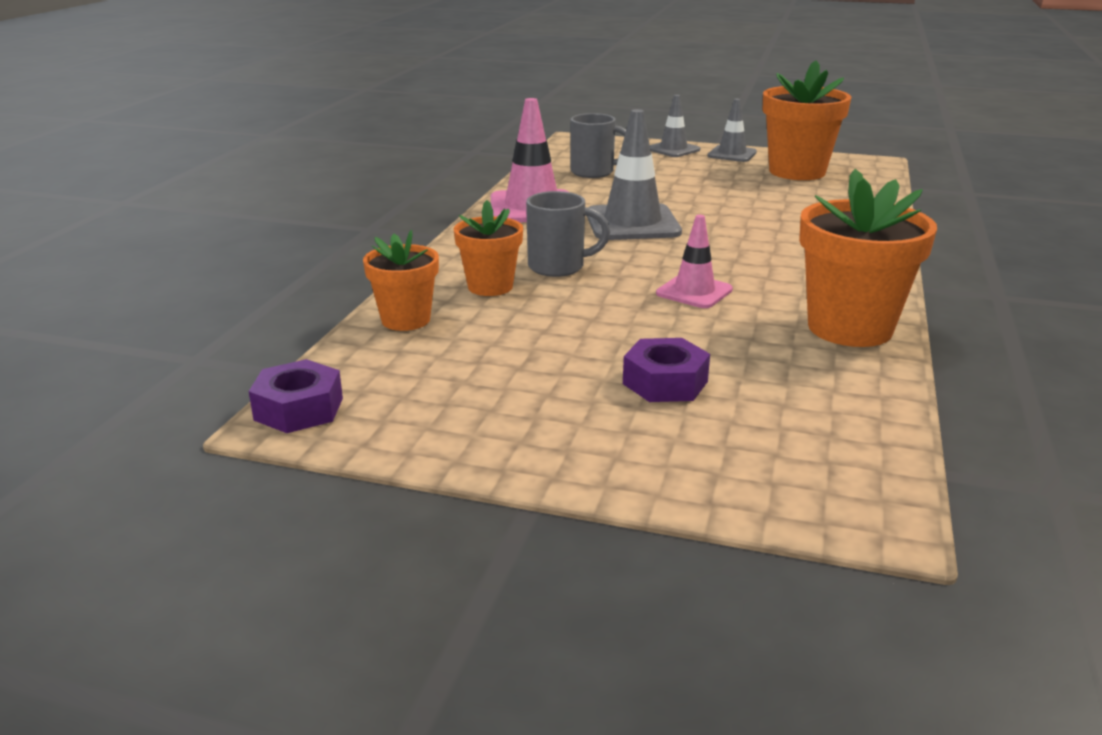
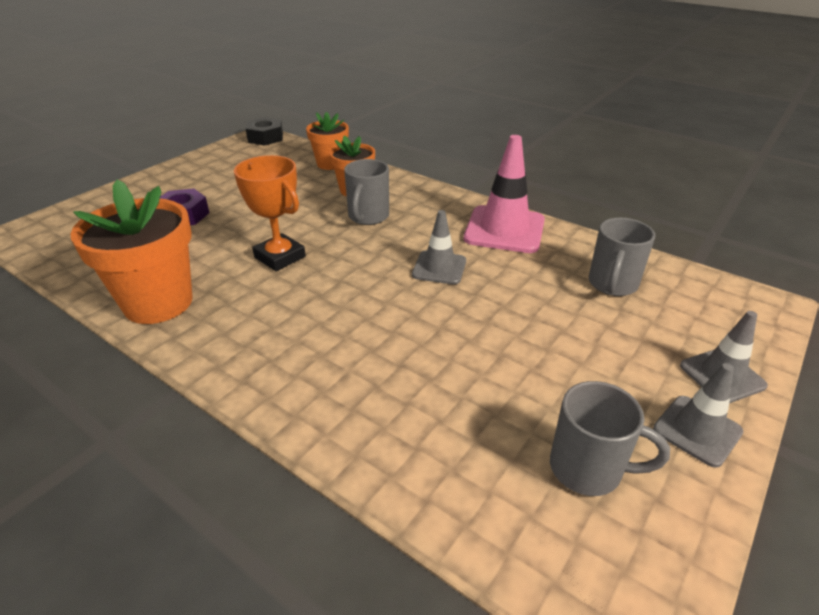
camera: 110 degrees right, 10 degrees up
purple nut [249,359,343,433] -> black nut [245,117,283,146]
grey traffic cone [587,109,682,240] -> grey traffic cone [412,210,466,285], size x0.60
pink traffic cone [656,215,733,308] -> orange trophy [234,155,306,271]
orange flower pot [763,60,851,180] -> grey mug [550,381,670,496]

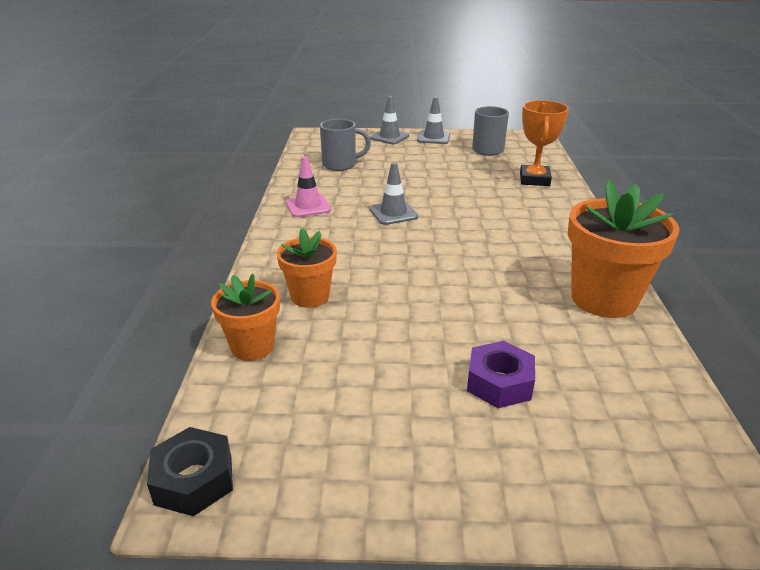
camera: 125 degrees left, 5 degrees down
orange trophy [234,155,306,271] -> orange trophy moved to [520,100,569,186]
grey mug [344,159,389,225] -> none
pink traffic cone [464,135,545,253] -> pink traffic cone [286,156,331,217], size x0.60

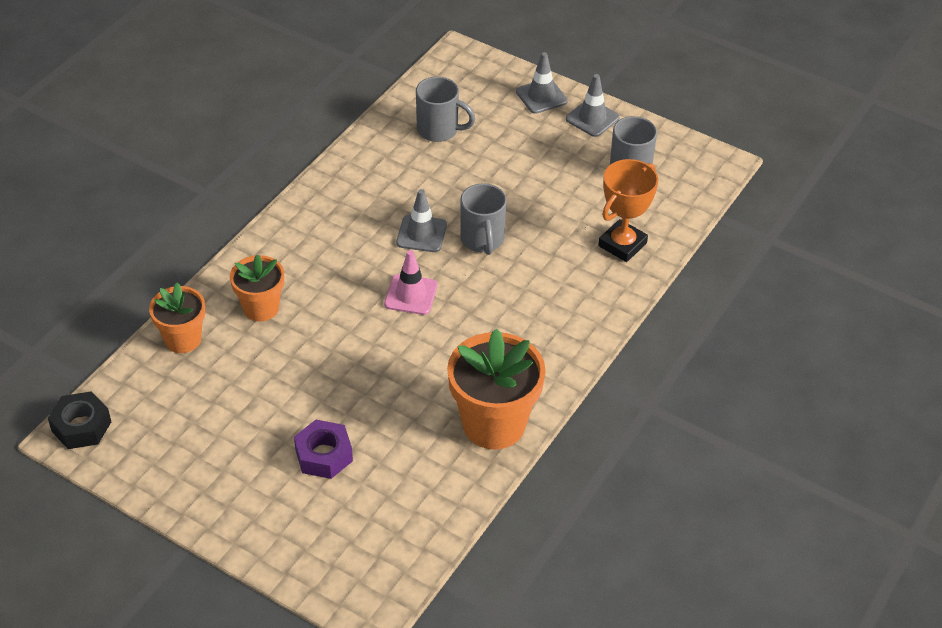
camera: 30 degrees right, 15 degrees up
pink traffic cone [286,156,331,217] -> pink traffic cone moved to [384,250,438,315]
none -> grey mug [460,184,507,255]

